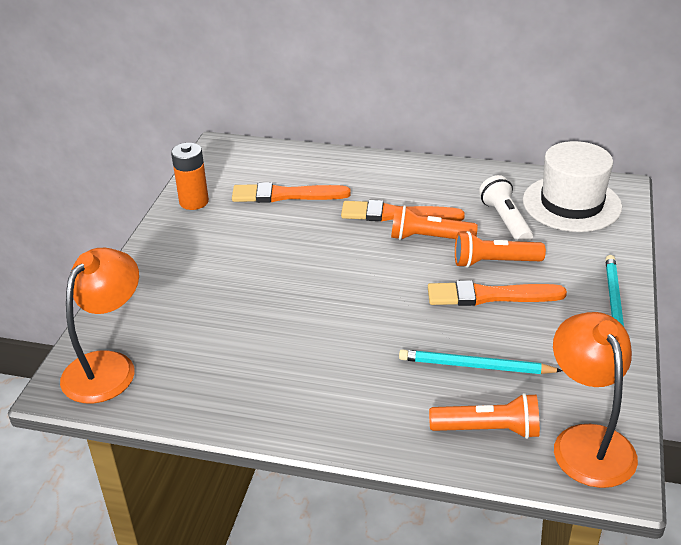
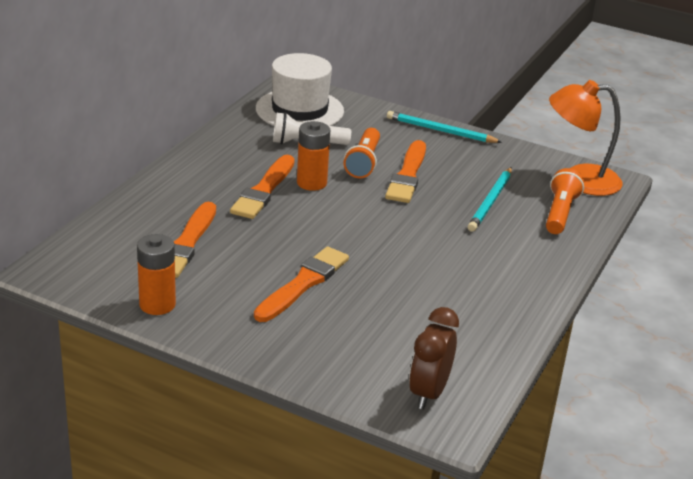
camera: 80 degrees left, 5 degrees down
orange lamp [60,248,139,404] -> brown clock [409,307,459,409]
orange flashlight [391,205,478,240] -> orange battery [297,121,330,191]
none -> orange brush [254,246,349,322]

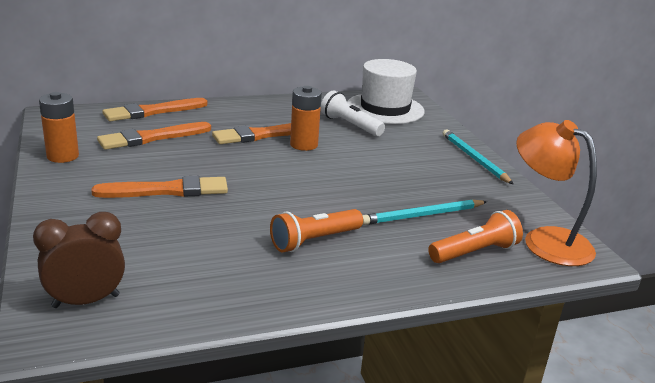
camera: 45 degrees right, 5 degrees down
orange flashlight [344,128,380,178] -> orange flashlight moved to [270,209,363,252]
orange brush [385,140,426,203] -> orange brush moved to [102,98,208,121]

